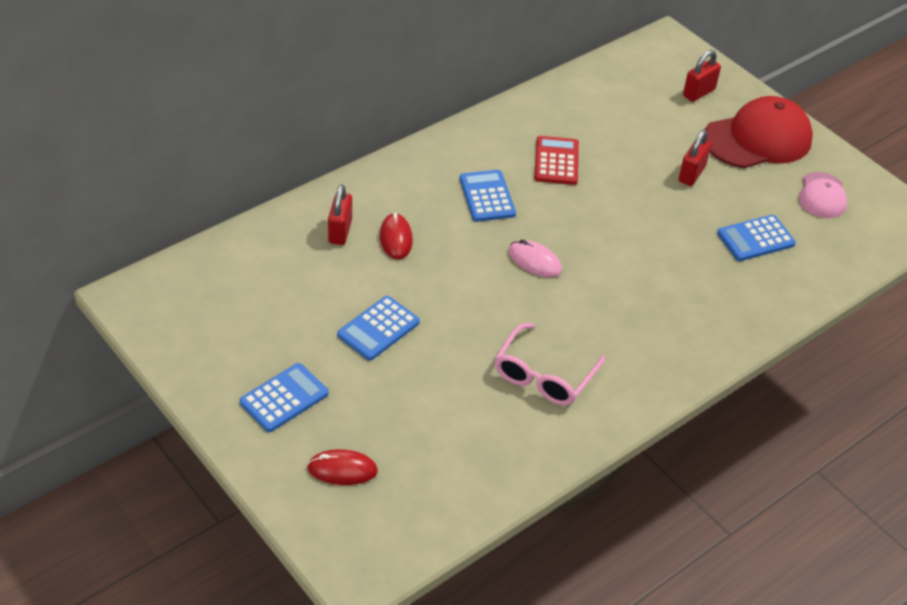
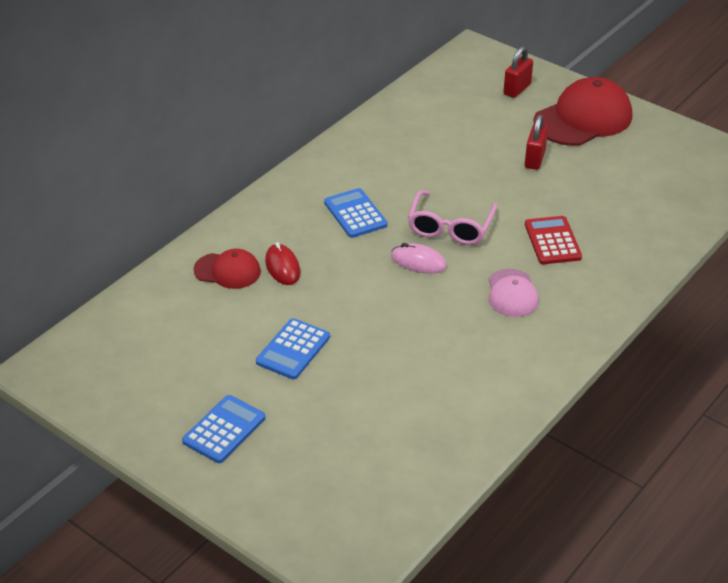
camera: 10 degrees left, 5 degrees down
red mouse [307,449,378,485] -> none
red padlock [328,185,352,245] -> red cap [193,249,261,289]
pink glasses [495,323,605,406] -> pink glasses moved to [408,190,497,245]
red calculator [534,136,579,185] -> red calculator moved to [525,216,582,264]
blue calculator [717,215,796,261] -> none
pink cap [799,172,847,218] -> pink cap moved to [489,269,539,317]

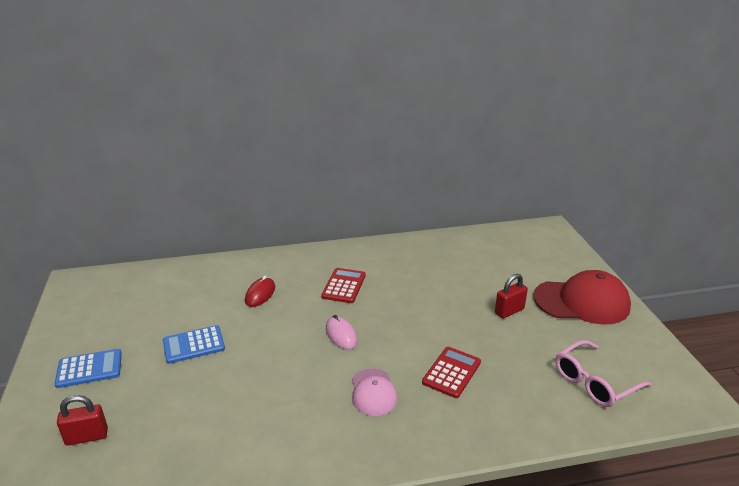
camera: 40 degrees right, 10 degrees down
red cap [193,249,261,289] -> none
blue calculator [324,188,387,238] -> red calculator [321,268,366,303]
pink glasses [408,190,497,245] -> pink glasses moved to [555,340,652,407]
pink cap [489,269,539,317] -> pink cap turned 45 degrees counterclockwise [352,369,398,416]
red padlock [504,46,533,98] -> red padlock moved to [57,395,108,446]

